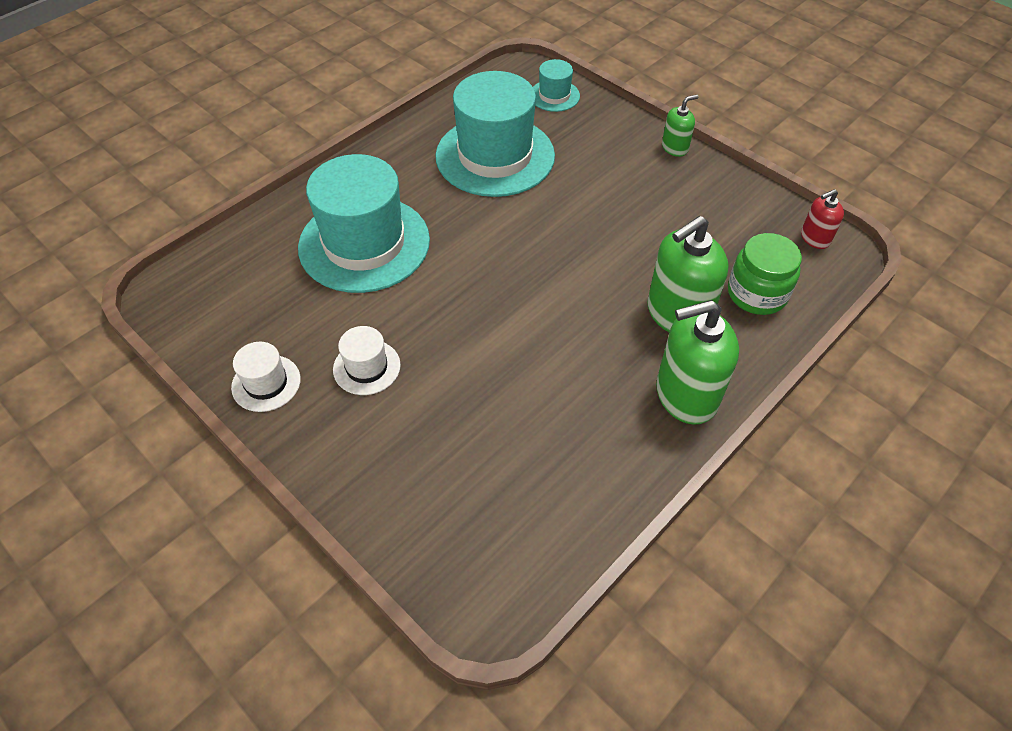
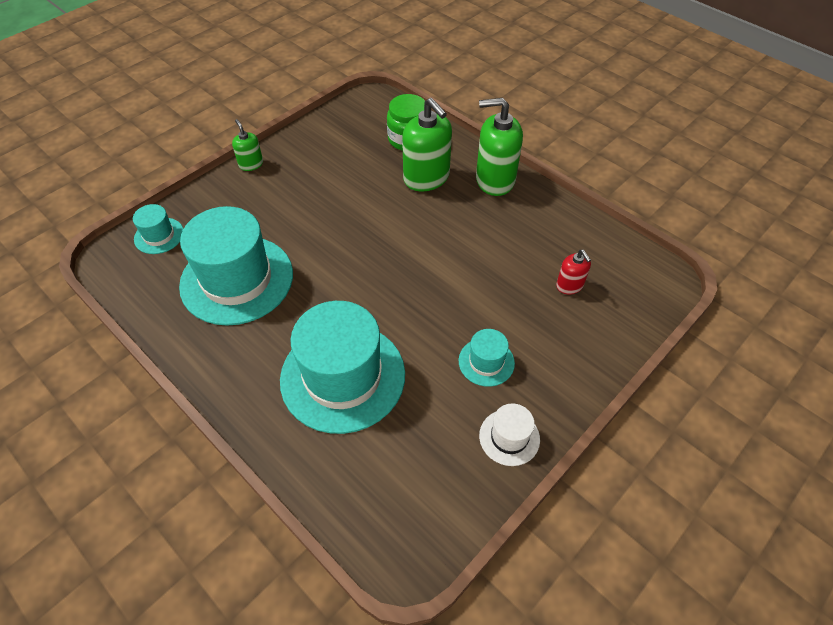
camera: 90 degrees left, 0 degrees up
white hat [333,326,401,395] -> turquoise hat [459,329,515,387]
green soap dispenser [656,300,739,425] -> green soap dispenser turned 105 degrees clockwise [476,98,523,196]
red soap dispenser [801,189,844,249] -> red soap dispenser moved to [556,250,591,294]

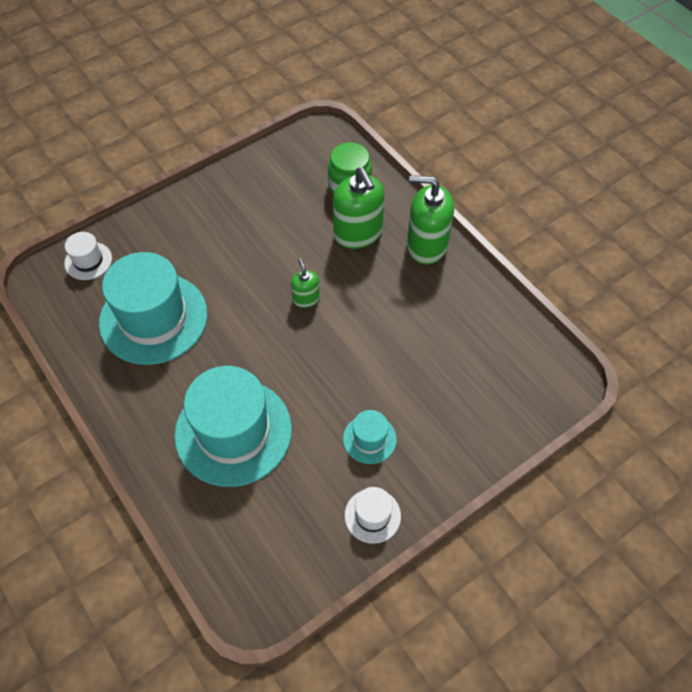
camera: 10 degrees right, 5 degrees up
turquoise hat [133,204,183,254] -> white hat [64,232,112,280]
green soap dispenser [232,119,263,171] -> green soap dispenser moved to [291,258,320,308]
red soap dispenser [556,250,591,294] -> none

